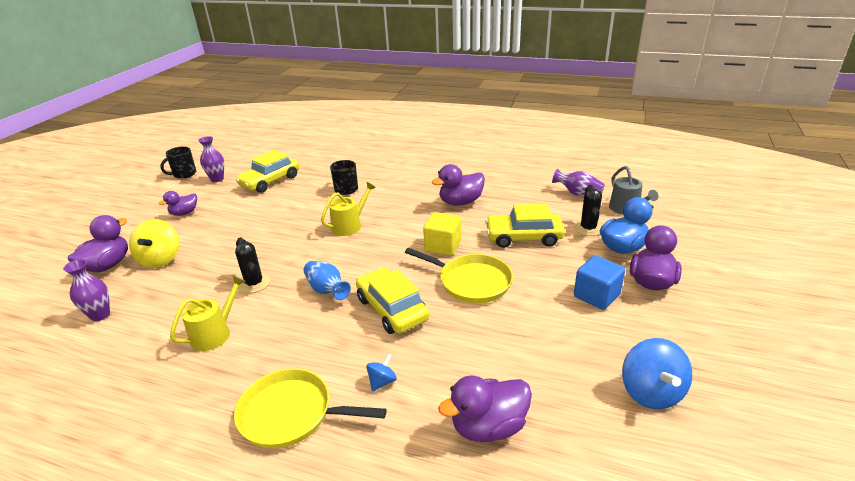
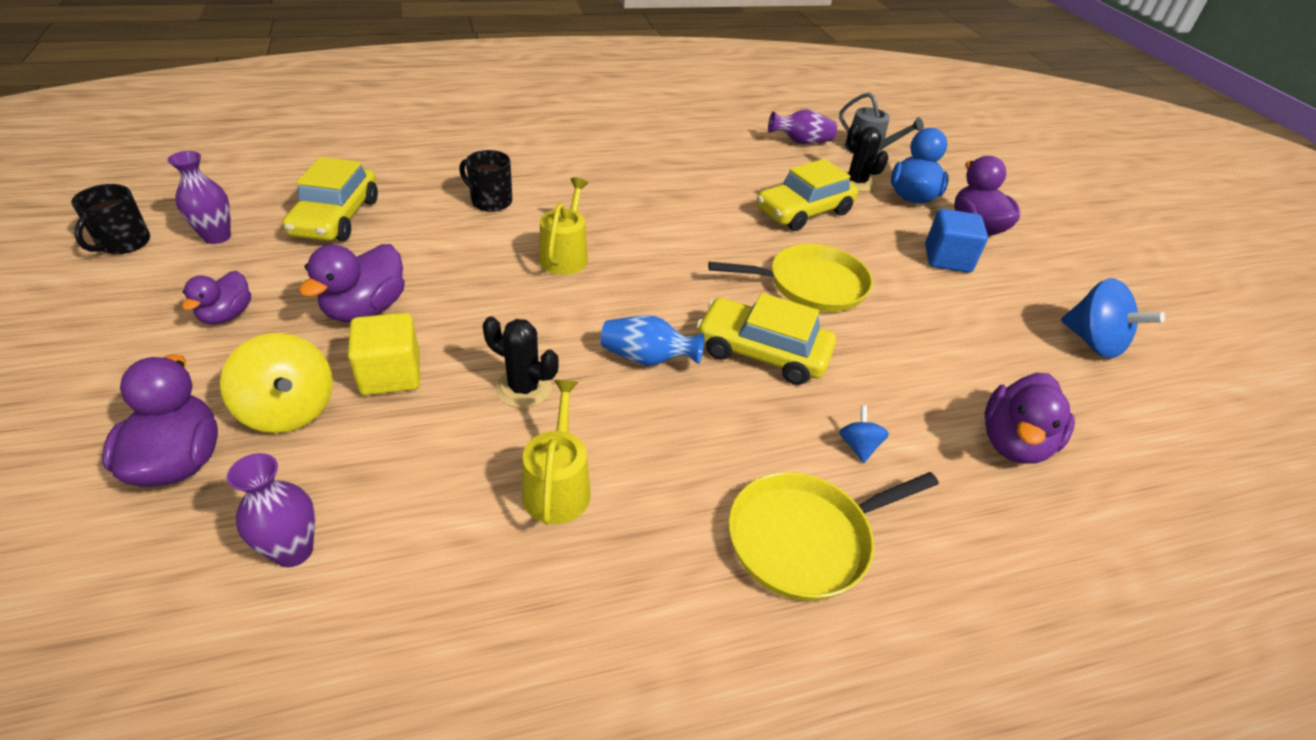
camera: 40 degrees left, 10 degrees up
yellow cube [423,212,461,256] -> yellow cube moved to [348,313,420,395]
purple duck [432,164,485,206] -> purple duck moved to [299,244,405,322]

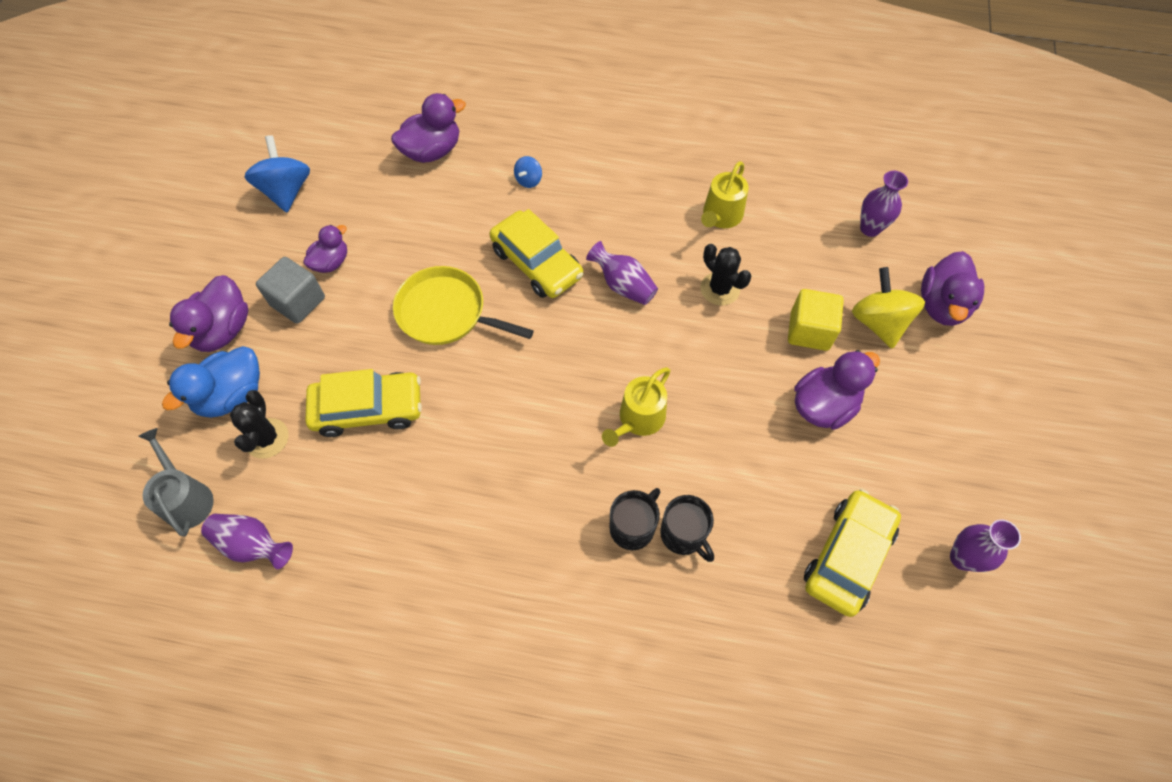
camera: 150 degrees left, 20 degrees up
black mug [71,184,150,254] -> black mug moved to [610,488,660,550]
purple duck [182,271,251,324] -> purple duck moved to [303,225,347,273]
blue vase [601,315,704,366] -> purple vase [586,241,658,305]
yellow pan [729,472,939,601] -> none
blue cube [925,209,988,273] -> grey cube [256,257,325,324]

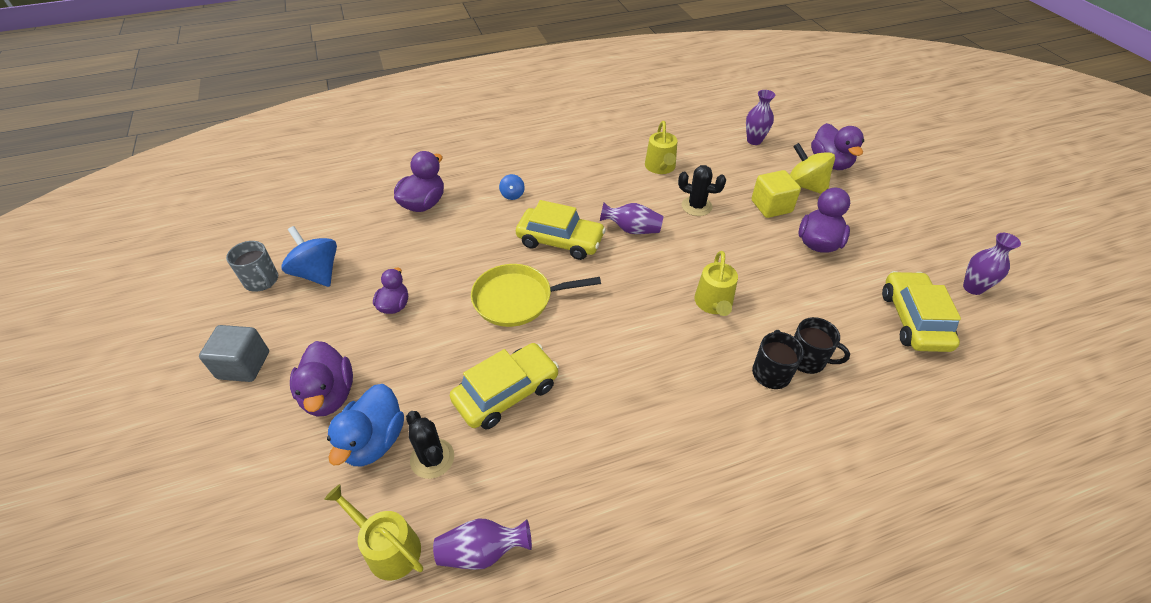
camera: 30 degrees left, 15 degrees down
grey watering can [138,428,214,537] -> yellow watering can [324,484,423,581]
grey cube [256,257,325,324] -> grey cube moved to [199,325,269,382]
none -> grey mug [226,241,278,292]

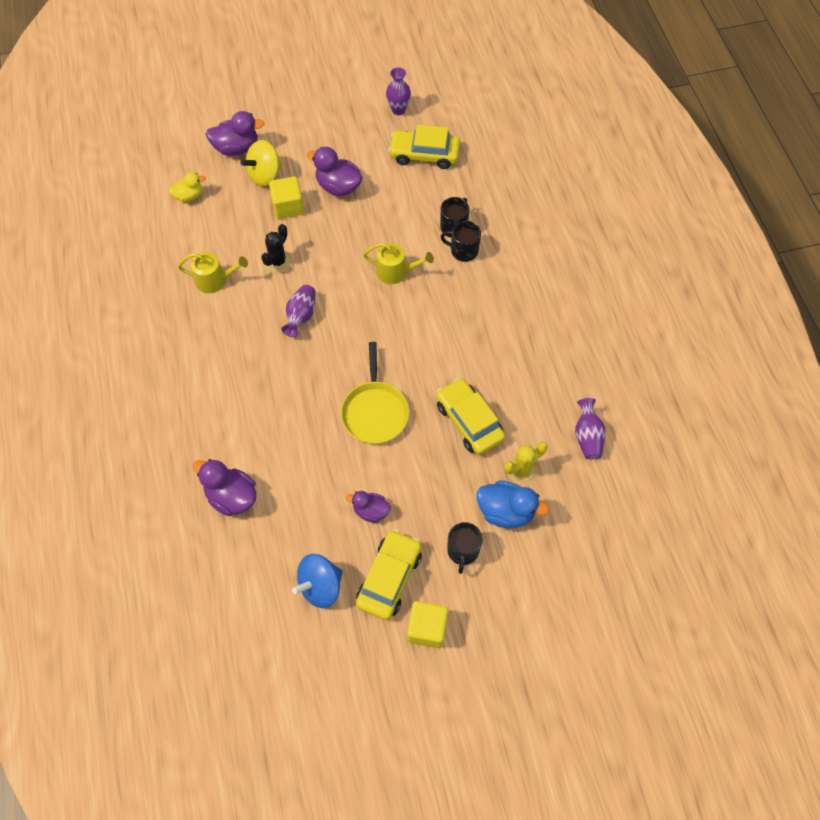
camera: 85 degrees left, 15 degrees up
grey cube [199,325,269,382] -> yellow cube [407,601,448,648]
grey mug [226,241,278,292] -> none
purple duck [290,341,353,416] -> black mug [447,522,482,574]
yellow watering can [324,484,423,581] -> none
black cactus [406,411,454,479] -> yellow cactus [504,442,548,485]
blue spinning top [499,174,525,200] -> none
yellow car [516,200,606,260] -> yellow car moved to [356,529,422,620]
purple vase [746,90,775,145] -> yellow duck [169,172,206,202]

